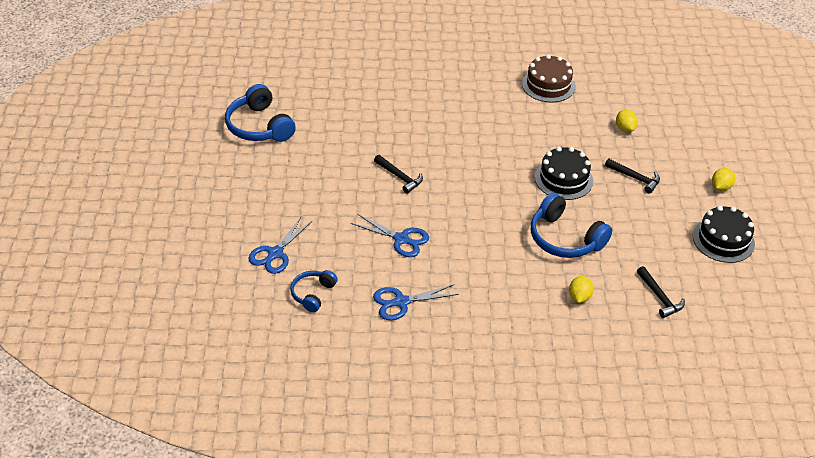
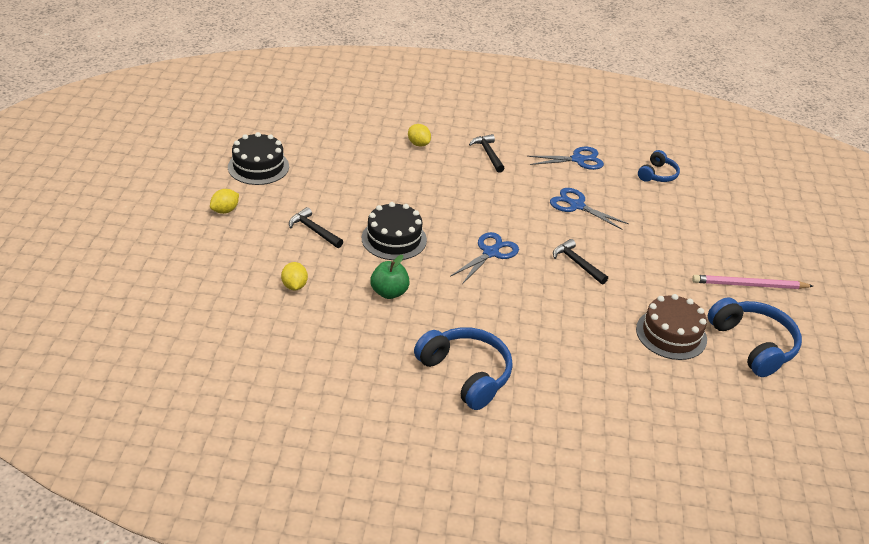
camera: 175 degrees left, 5 degrees down
blue scissors [248,217,312,274] -> blue scissors moved to [450,232,519,284]
brown cake [522,54,576,103] -> brown cake moved to [636,294,707,360]
blue headphones [531,192,612,258] -> blue headphones moved to [414,327,513,410]
yellow lemon [569,276,594,303] -> yellow lemon turned 60 degrees counterclockwise [408,124,431,147]
black hammer [637,266,685,318] -> black hammer moved to [469,134,505,173]
none -> green apple [370,255,410,299]
none -> pink pencil [692,275,813,289]

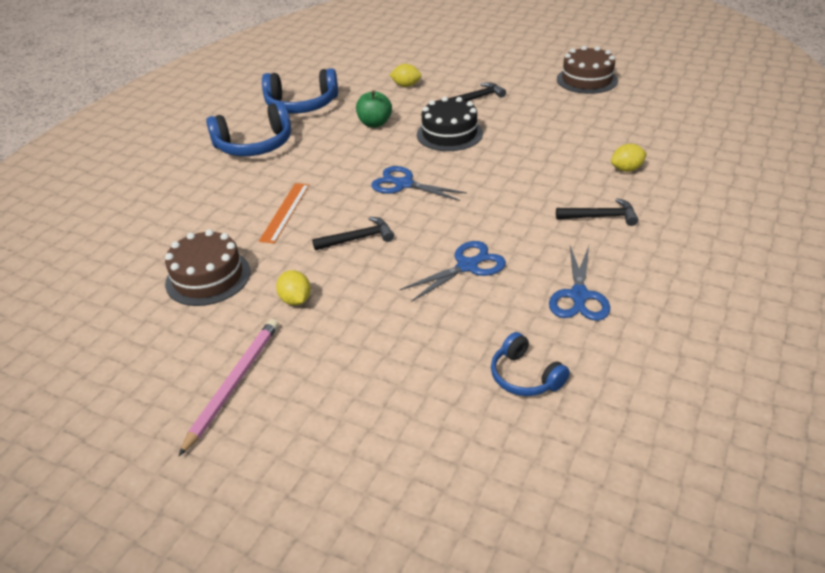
camera: 115 degrees right, 0 degrees up
yellow lemon [210,189,239,214] -> yellow lemon moved to [276,270,311,305]
black cake [228,132,289,185] -> brown cake [557,46,618,94]
blue scissors [450,232,519,284] -> blue scissors turned 150 degrees clockwise [371,166,467,201]
blue headphones [708,297,802,377] -> blue headphones moved to [262,68,338,114]
none -> orange ruler [259,183,309,243]

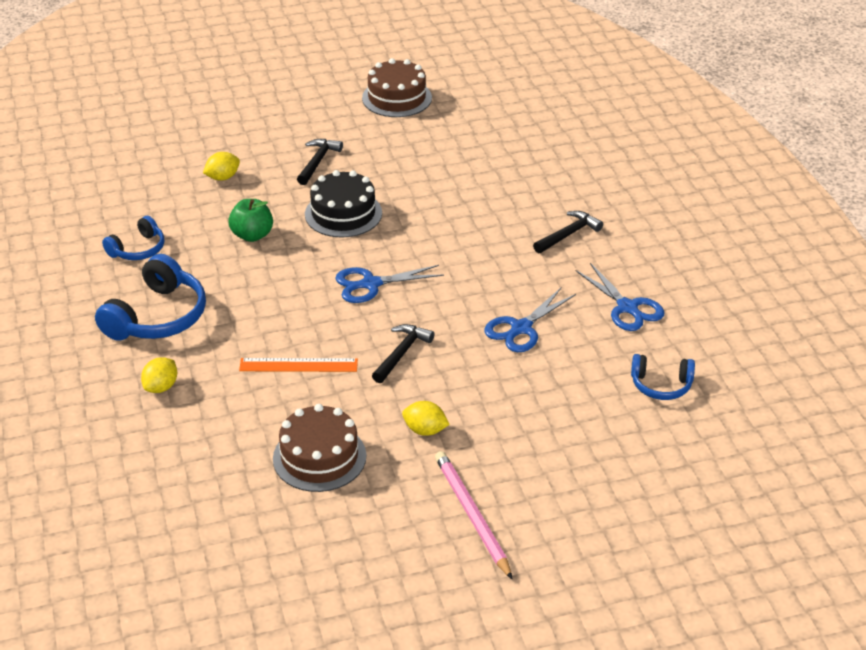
camera: 45 degrees left, 0 degrees up
orange ruler [259,183,309,243] -> orange ruler turned 60 degrees counterclockwise [239,358,358,372]
blue headphones [262,68,338,114] -> blue headphones [102,216,164,260], size x0.58
blue scissors [400,241,506,302] -> blue scissors turned 150 degrees counterclockwise [484,288,576,352]
yellow lemon [611,144,647,172] -> yellow lemon moved to [141,357,177,393]

